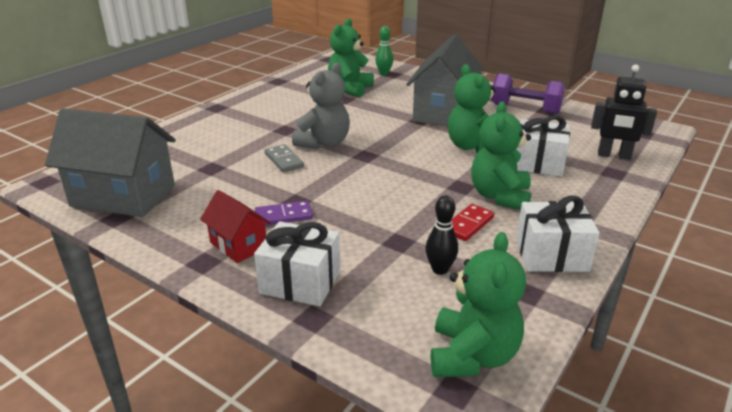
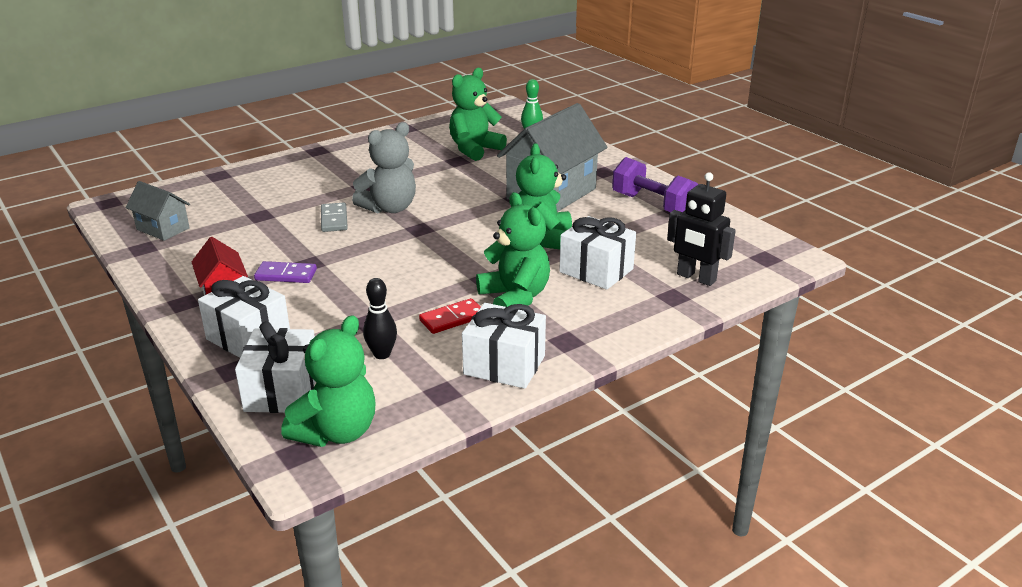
camera: 20 degrees right, 0 degrees up
grey house [45,108,176,217] -> grey house [126,181,190,241], size x0.52
green teddy bear [471,101,531,210] -> green teddy bear turned 120 degrees clockwise [476,192,550,307]
none -> white gift [235,321,315,413]

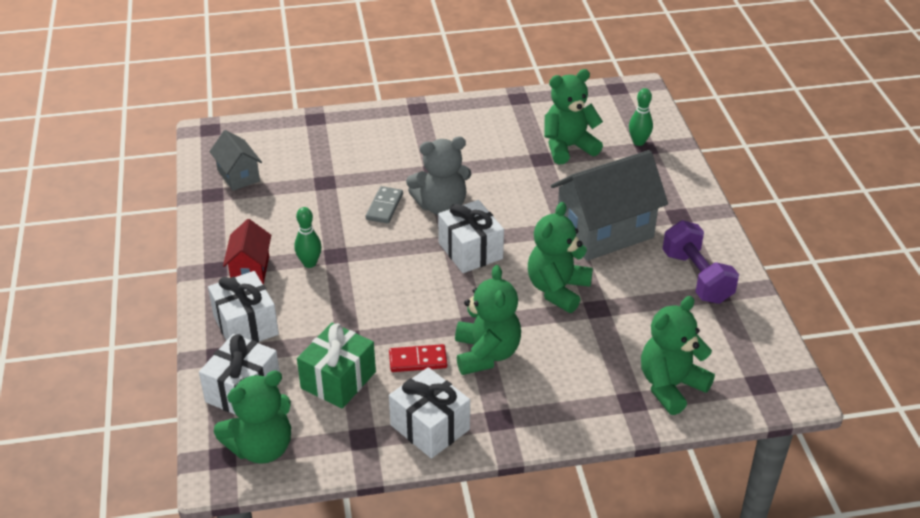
camera: 25 degrees right, 10 degrees up
purple domino [254,261,317,283] -> green bowling pin [294,207,322,268]
black bowling pin [363,278,397,359] -> green gift [297,323,376,409]
white gift [559,216,636,290] -> white gift moved to [438,200,504,273]
black robot [667,172,736,286] -> green teddy bear [641,296,715,415]

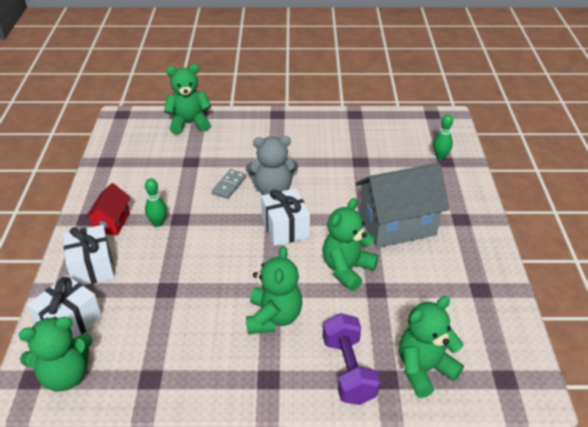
camera: 10 degrees right, 0 degrees up
grey house [210,130,262,191] -> none
green gift [297,323,376,409] -> none
red domino [389,344,447,372] -> none
white gift [389,367,470,459] -> none
green teddy bear [544,69,603,164] -> green teddy bear moved to [164,64,211,134]
purple dumbbell [663,220,739,304] -> purple dumbbell moved to [323,313,380,405]

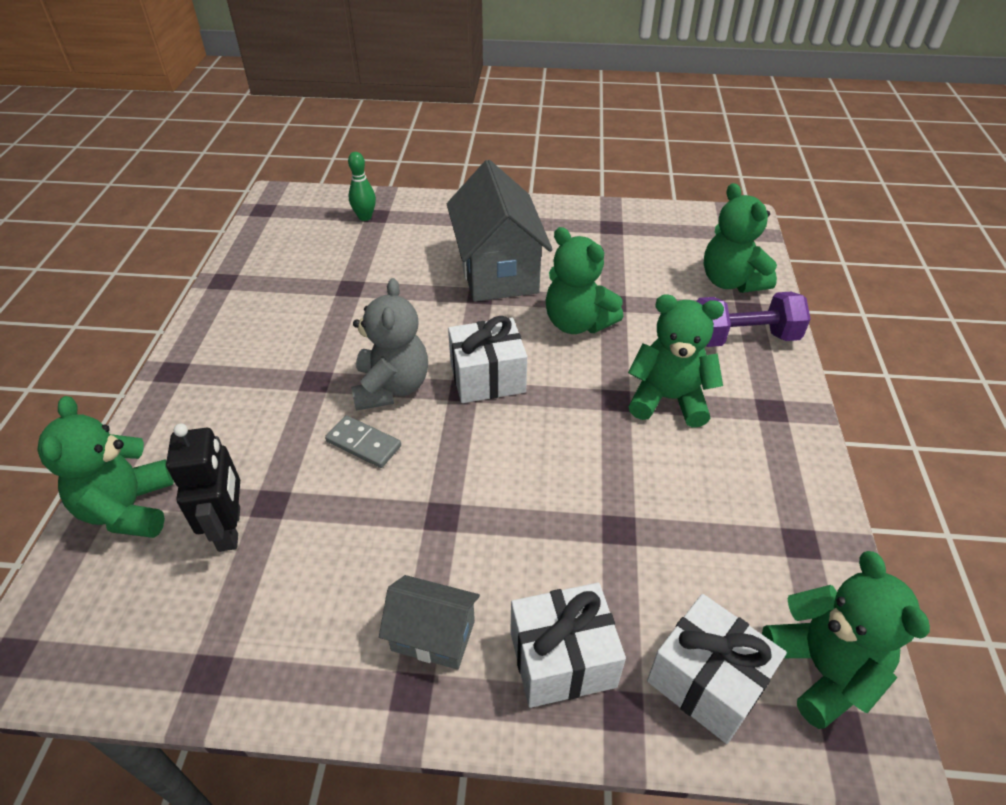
camera: 85 degrees left, 5 degrees up
red house [85,183,131,236] -> grey house [379,575,480,670]
green bowling pin [145,178,167,227] -> none
none -> black robot [166,424,240,552]

